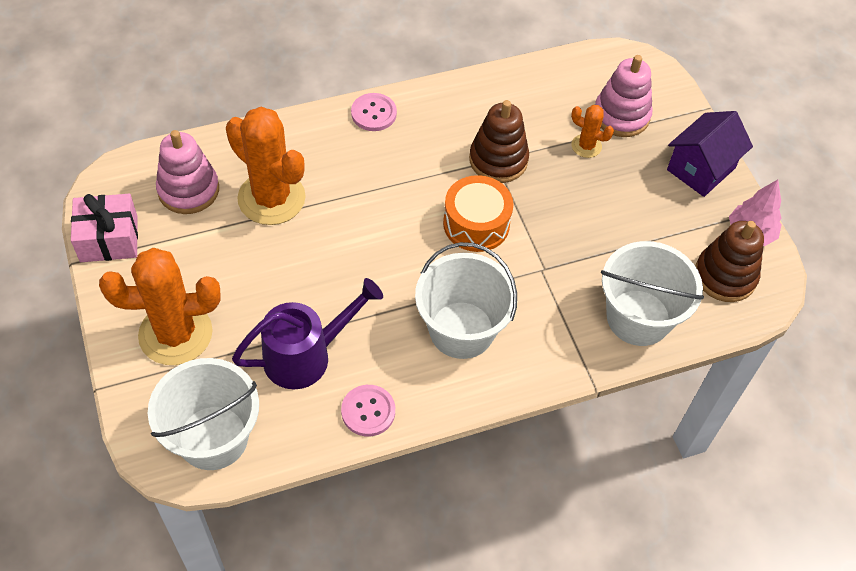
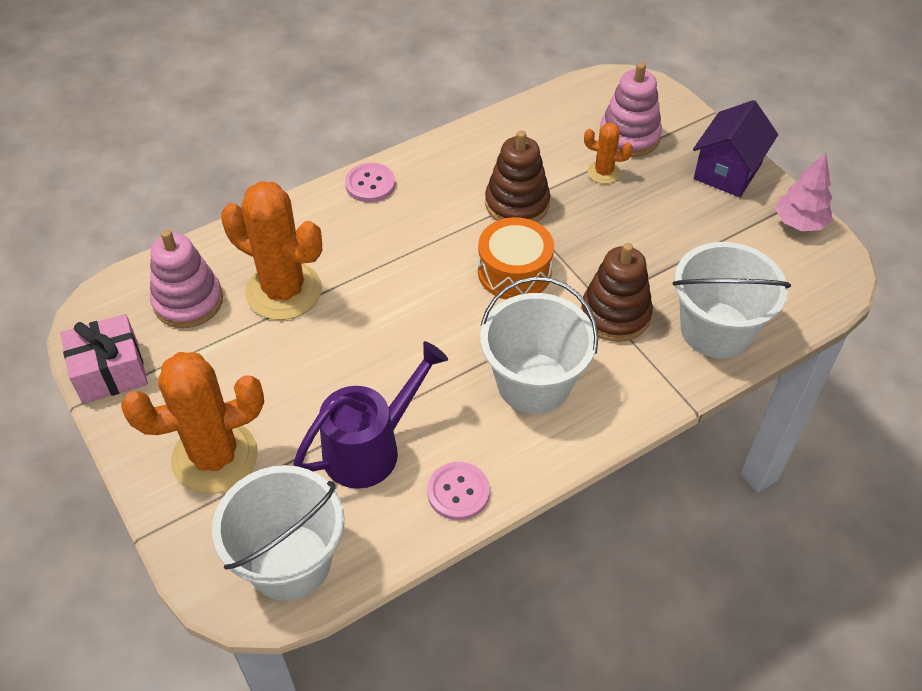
camera: 10 degrees left, 5 degrees down
brown stacking toy [695,221,764,302] -> brown stacking toy moved to [581,243,653,342]

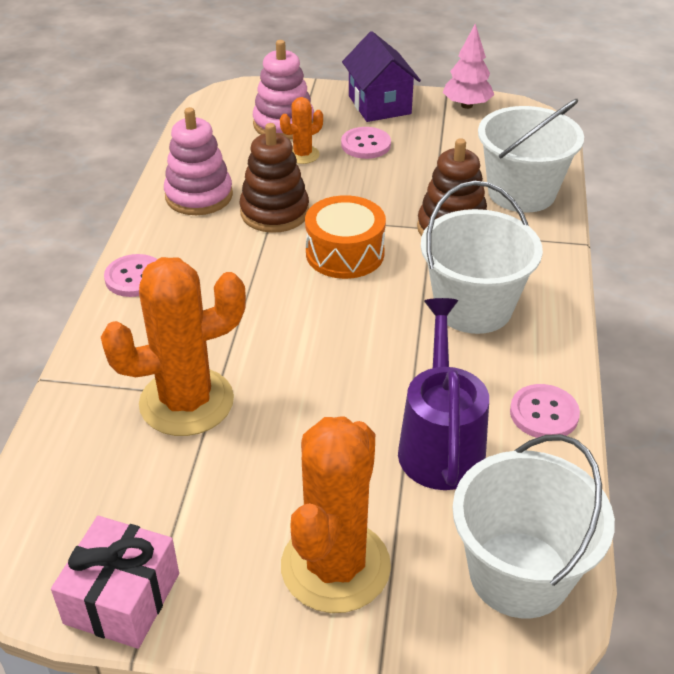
camera: 50 degrees left, 10 degrees down
pink stacking toy [150,230,223,328] -> pink stacking toy moved to [164,107,233,215]
none -> pink button [341,127,391,159]

